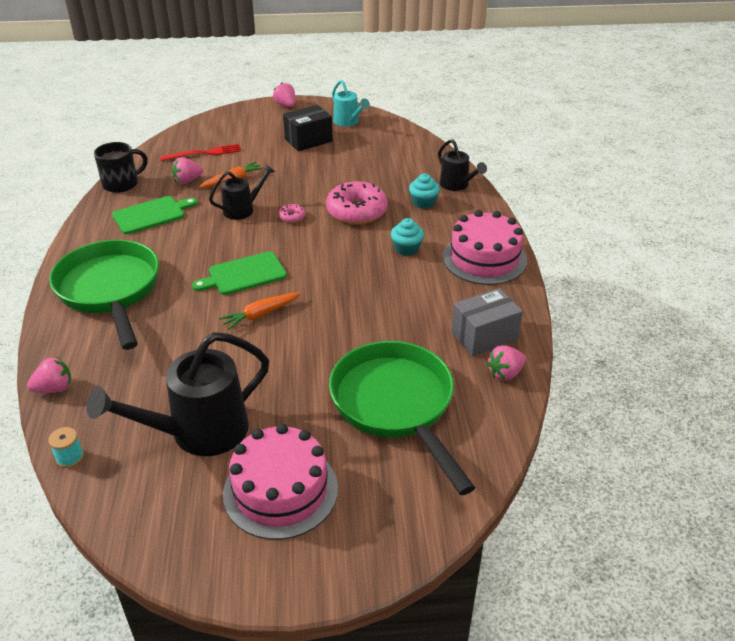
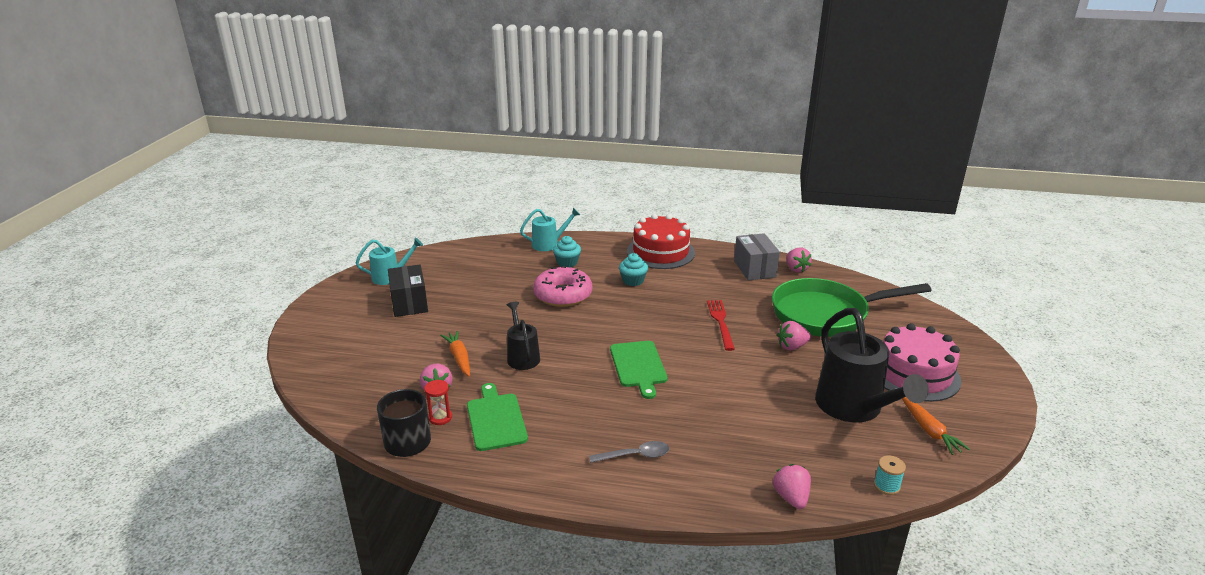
camera: 75 degrees left, 10 degrees down
green pan [49,240,159,350] -> grey spoon [589,441,669,463]
red fork [160,144,241,161] -> red fork moved to [707,300,735,351]
orange carrot [219,292,300,330] -> orange carrot moved to [902,397,970,455]
pink strawberry [273,83,295,107] -> pink strawberry moved to [777,321,811,350]
pink donut [278,204,305,223] -> none
black watering can [438,139,487,191] -> turquoise watering can [520,208,580,251]
pink cake [442,210,527,285] -> red cake [627,214,695,269]
none -> red hourglass [424,380,452,425]

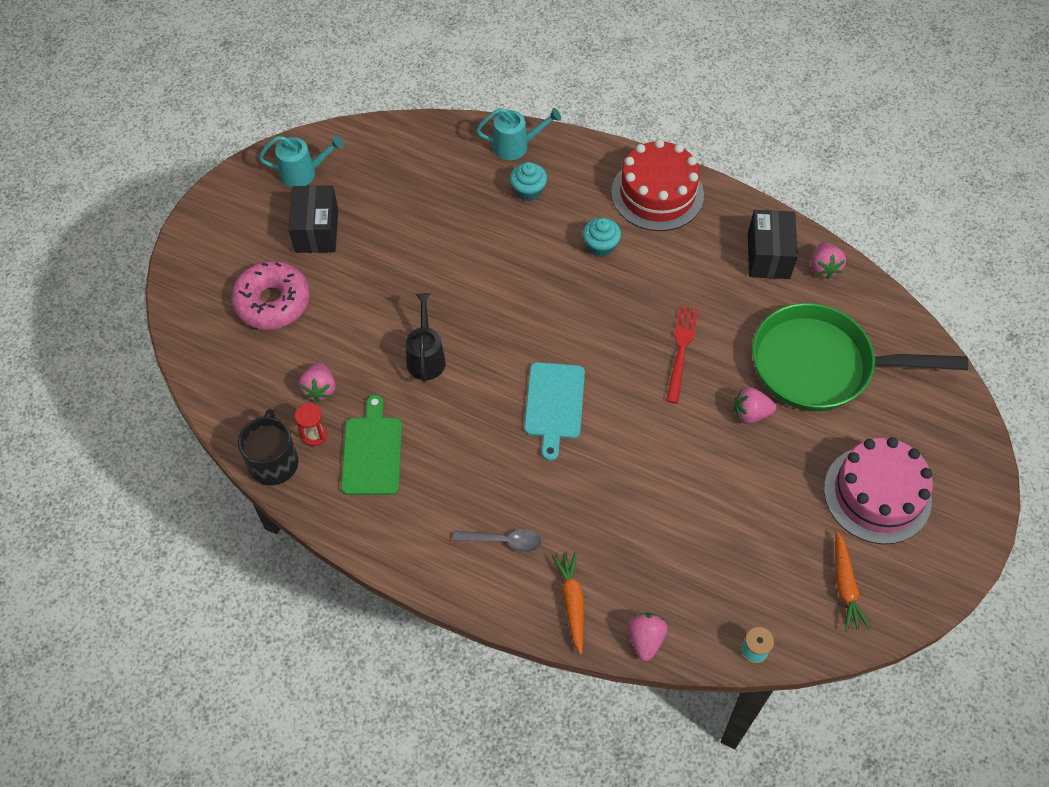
camera: 15 degrees right, 30 degrees up
orange carrot [440,331,470,377] -> orange carrot moved to [552,552,584,654]
pink donut [533,266,592,307] -> pink donut moved to [231,261,310,329]
green cutting board [610,341,668,399] -> turquoise cutting board [524,362,585,461]
grey box [734,233,780,280] -> black box [748,210,798,279]
black watering can [815,308,929,422] -> none

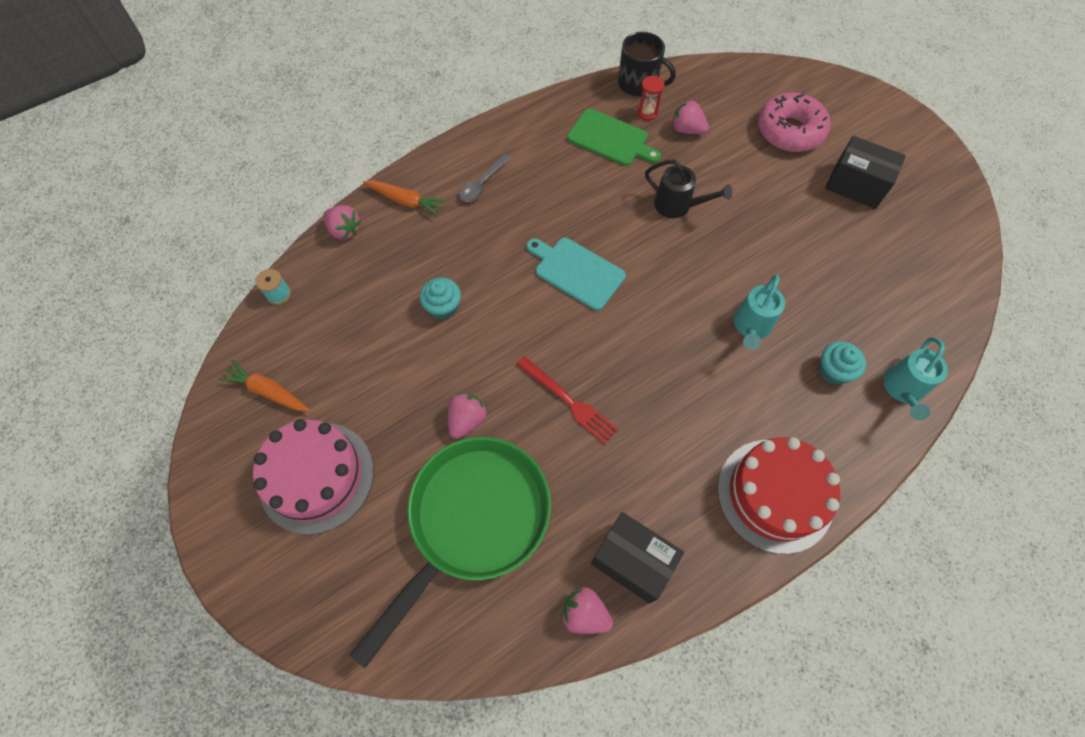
camera: 120 degrees right, 5 degrees up
turquoise watering can [259,135,344,187] -> turquoise watering can moved to [734,274,785,350]
turquoise cupcake [583,218,621,257] -> turquoise cupcake moved to [419,278,461,319]

